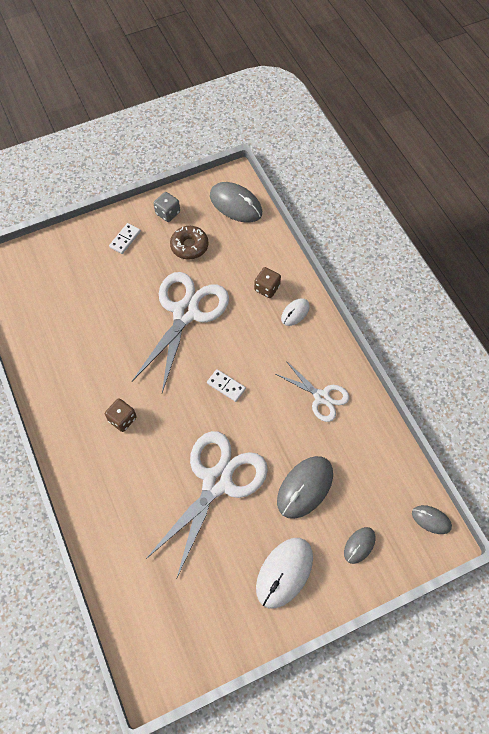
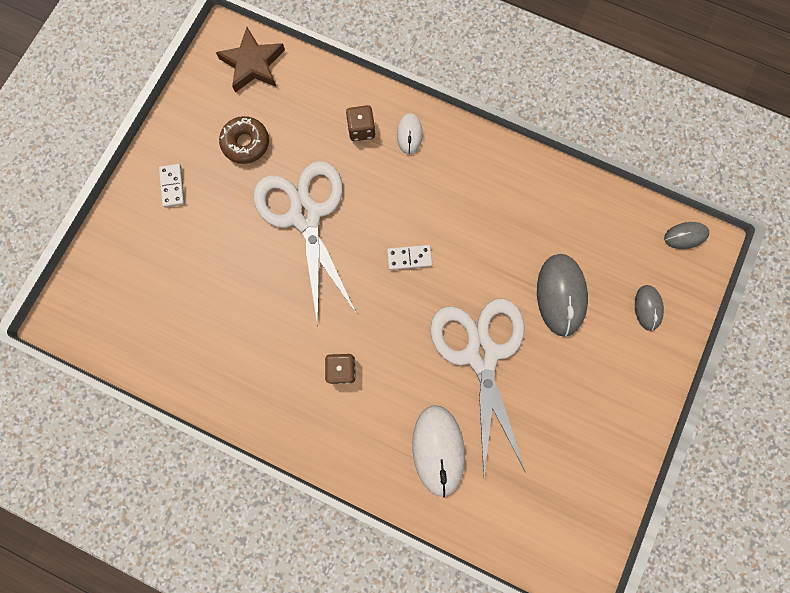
camera: 40 degrees left, 15 degrees up
grey dice [153,192,180,222] -> none
grey mouse [210,182,262,223] -> brown star [216,27,285,93]
white mouse [256,538,313,608] -> white mouse moved to [412,405,465,498]
white scissors [276,361,350,422] -> none

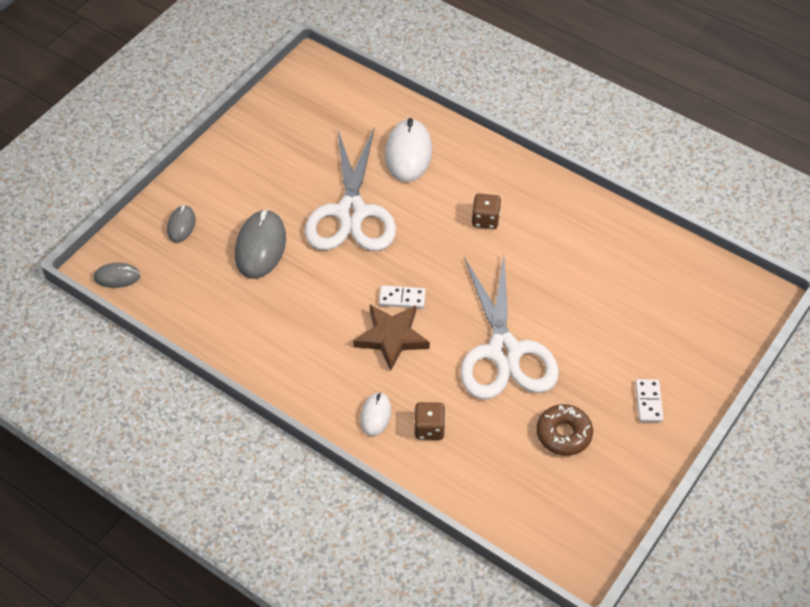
camera: 170 degrees left, 25 degrees down
brown star [216,27,285,93] -> brown star moved to [353,305,430,371]

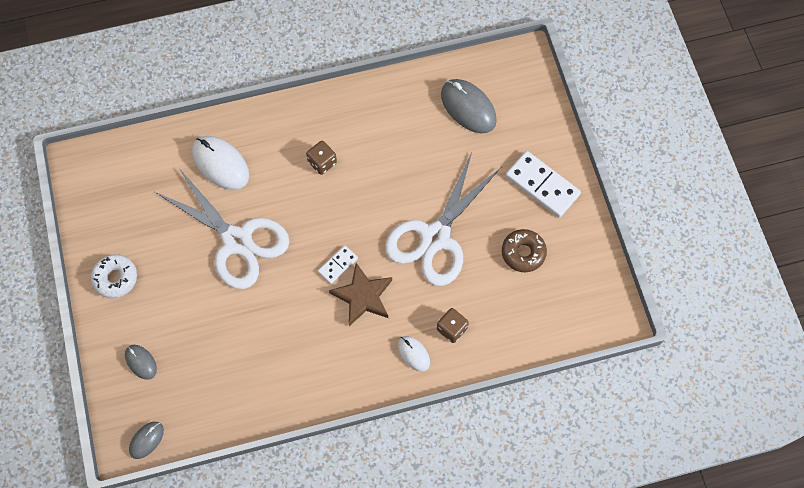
camera: 50 degrees left, 15 degrees up
grey mouse [235,209,286,279] -> grey mouse moved to [441,79,497,133]
white scissors [460,255,559,399] -> white scissors turned 90 degrees clockwise [385,153,501,286]
white domino [635,379,664,422] -> white domino [506,151,581,218], size x1.86
none -> white donut [91,254,137,298]

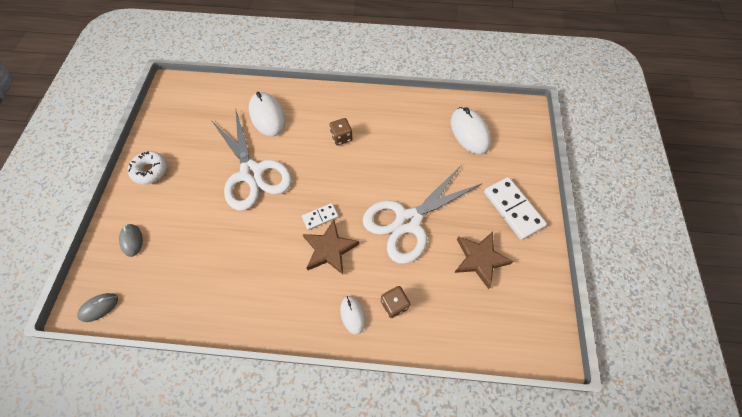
camera: 20 degrees right, 5 degrees down
grey mouse [441,79,497,133] -> white mouse [451,107,491,155]
brown donut [502,229,547,272] -> brown star [454,232,514,289]

